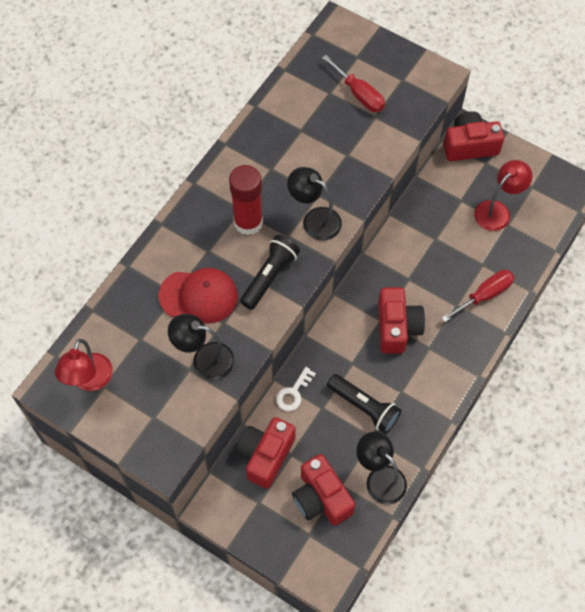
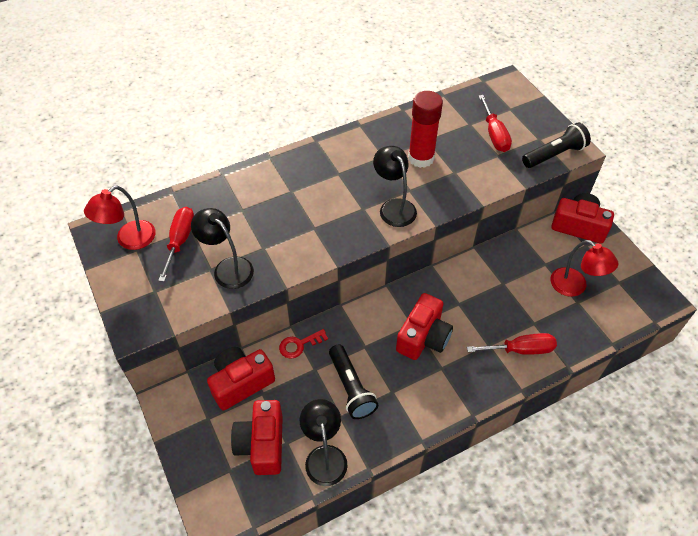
camera: 30 degrees right, 10 degrees down
red cap [159,268,238,324] -> none
red glue stick [229,165,263,235] -> red glue stick moved to [408,91,443,168]
black flashlight [240,235,300,310] -> black flashlight moved to [522,122,591,168]
white key [276,367,316,411] -> red key [279,329,328,359]
red lamp [474,160,532,231] -> red lamp turned 60 degrees clockwise [550,240,618,297]
none -> red screwdriver [158,207,194,282]

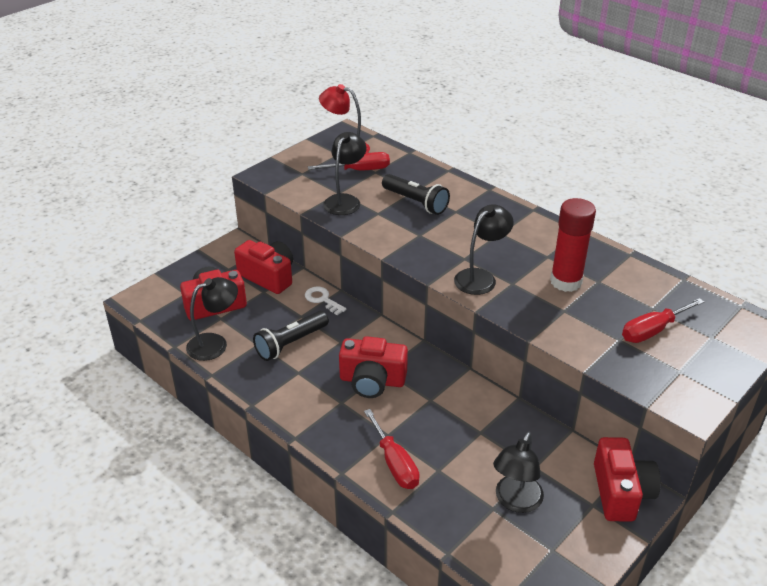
camera: 70 degrees right, 15 degrees down
red key [279,329,328,359] -> white key [305,287,346,315]
black flashlight [522,122,591,168] -> black flashlight moved to [382,174,450,215]
red lamp [550,240,618,297] -> black lamp [493,432,544,513]

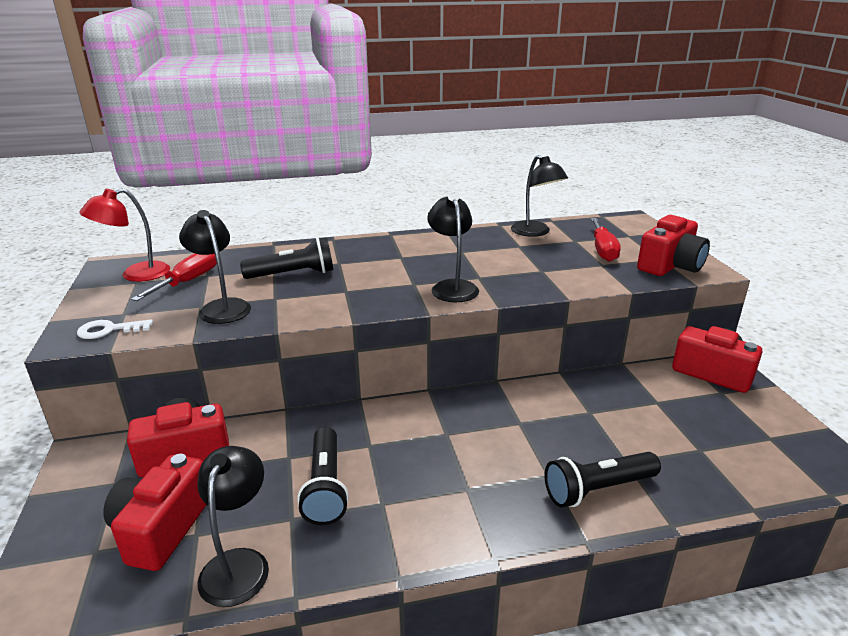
camera: 55 degrees left, 10 degrees down
white key [305,287,346,315] -> white key moved to [77,319,153,339]
red camera [339,336,408,398] -> red camera moved to [637,215,710,276]
red screwdriver [364,409,420,489] -> black flashlight [545,452,661,508]
black lamp [493,432,544,513] -> black lamp moved to [511,155,568,237]
red glue stick [550,198,596,292] -> none

